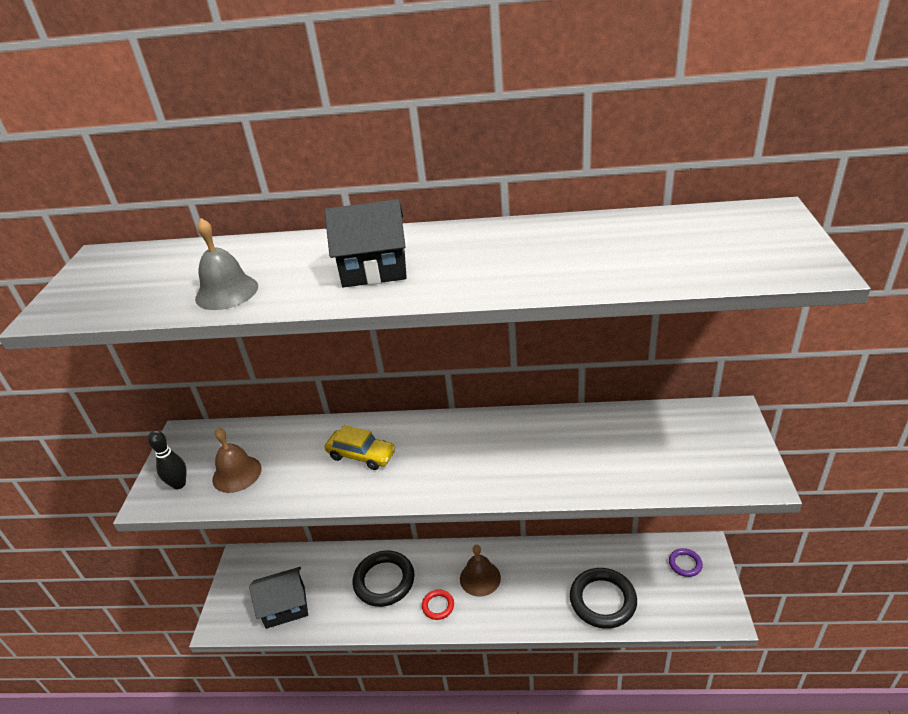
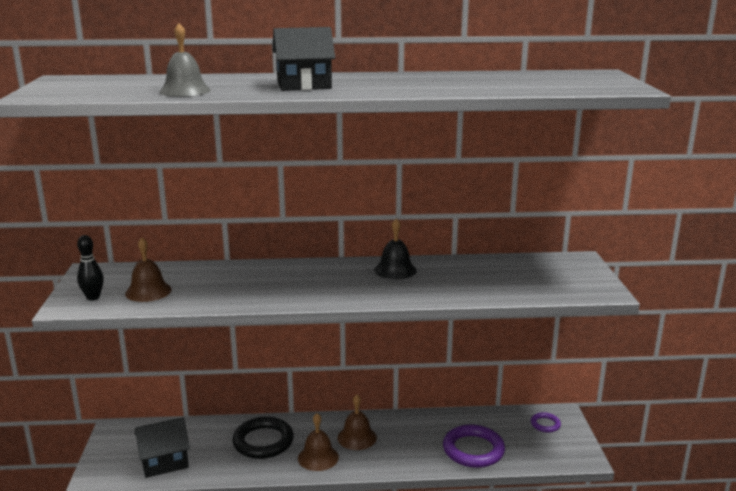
camera: 10 degrees left, 15 degrees down
yellow car [324,425,396,470] -> none
red ring [422,590,454,620] -> brown bell [298,413,339,471]
black ring [570,568,637,629] -> purple ring [443,424,505,468]
none -> black bell [374,219,417,279]

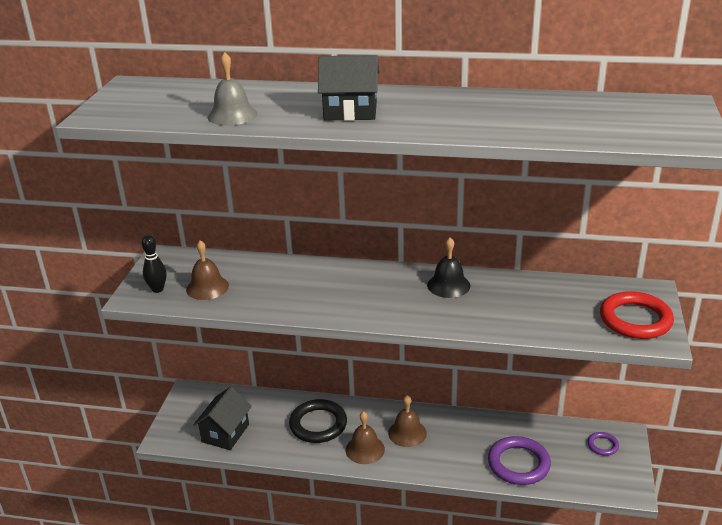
camera: 15 degrees right, 10 degrees up
black house [135,417,190,478] -> black house turned 60 degrees counterclockwise [193,386,252,450]
none -> red ring [600,291,674,339]

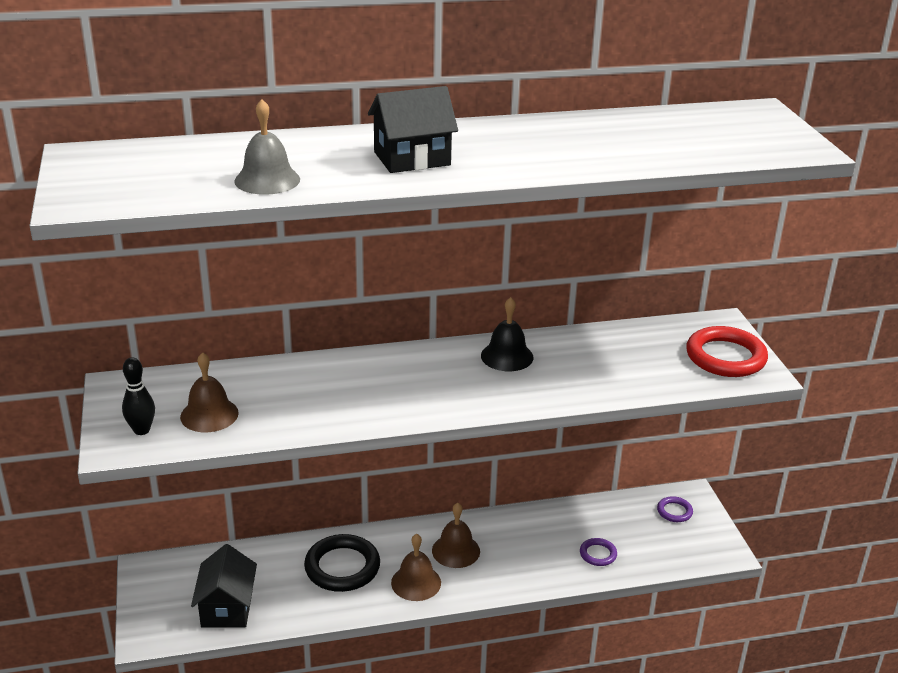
camera: 25 degrees left, 0 degrees up
purple ring [488,436,551,485] -> purple ring [580,538,617,566], size x0.51

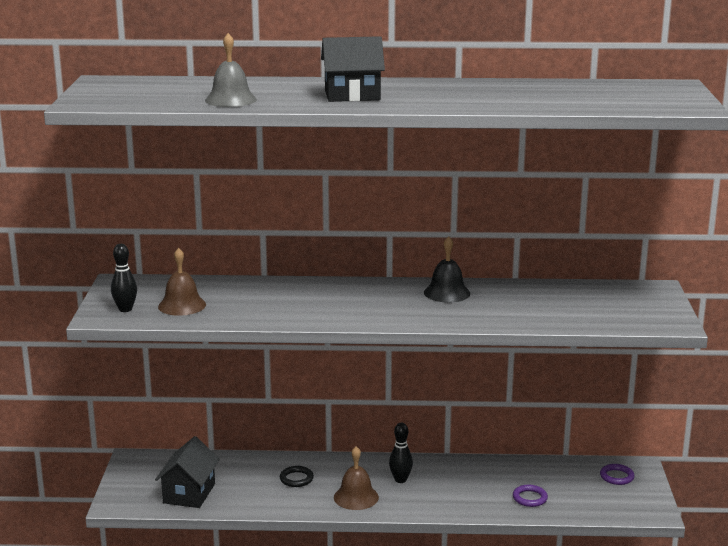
camera: 15 degrees right, 10 degrees down
black ring [304,534,380,592] -> black ring [280,466,314,487], size x0.51
brown bell [432,503,480,568] -> black bowling pin [389,423,413,483]
red ring [686,326,768,377] -> none

